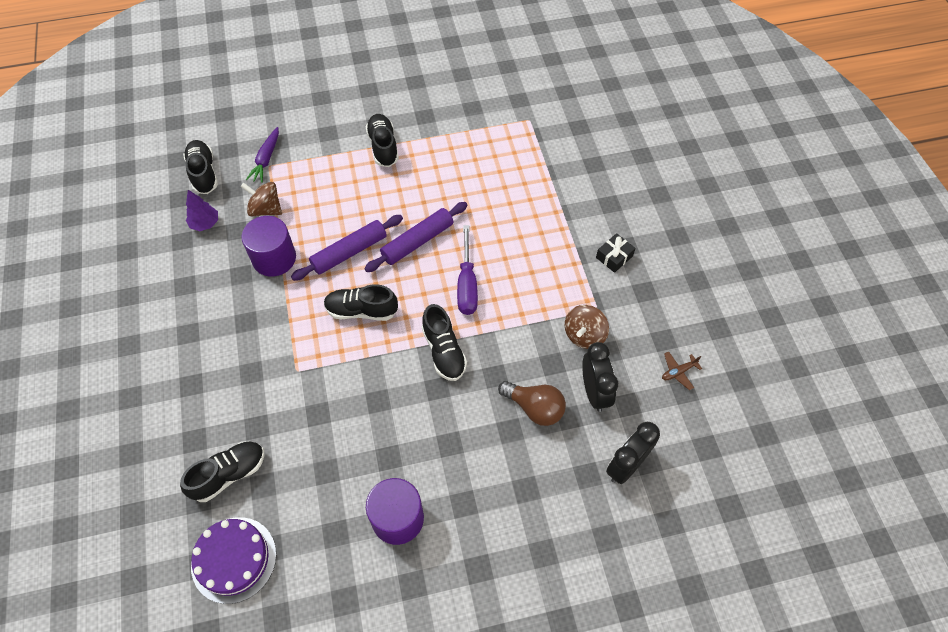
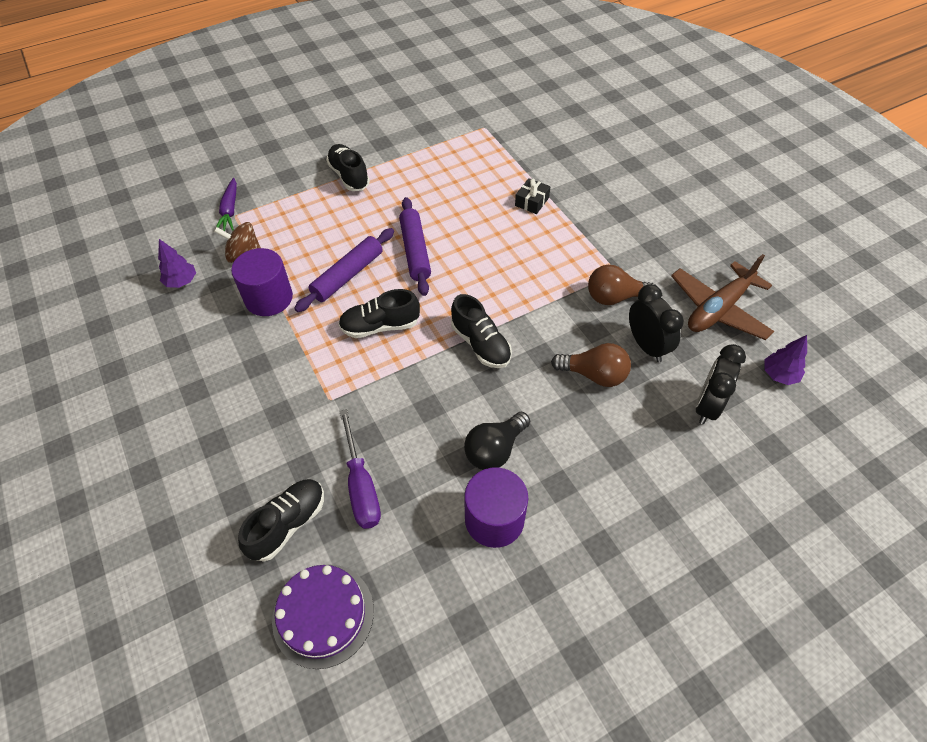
camera: 15 degrees left, 5 degrees down
black shoe [183,140,218,194] -> none
purple rolling pin [364,202,468,272] -> purple rolling pin turned 45 degrees counterclockwise [399,197,431,296]
purple screwdriver [457,225,478,315] -> purple screwdriver moved to [339,409,381,529]
brown spinning top [565,305,609,349] -> brown light bulb [588,265,656,305]
black gift [596,233,636,273] -> black gift moved to [515,178,550,214]
brown plane [662,351,702,390] -> brown plane [671,254,774,340], size x2.41
none -> black light bulb [464,412,530,470]
none -> purple tree [764,335,807,385]

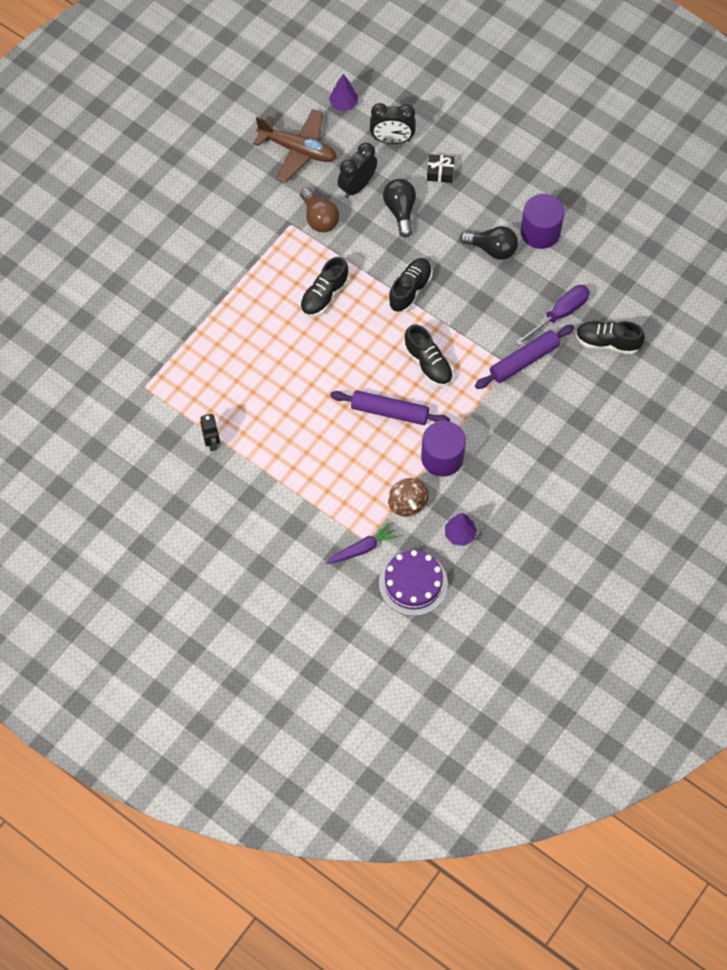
camera: 115 degrees left, 10 degrees up
purple cake [272,564,374,669] -> purple cake moved to [379,550,448,616]
black shoe [326,144,370,191] -> black shoe moved to [300,257,349,317]
purple rolling pin [399,197,431,296] -> purple rolling pin moved to [475,324,575,389]
black gift [515,178,550,214] -> black gift moved to [427,154,455,183]
brown light bulb [551,343,631,387] -> black light bulb [383,179,416,237]
none -> black robot [200,414,220,451]

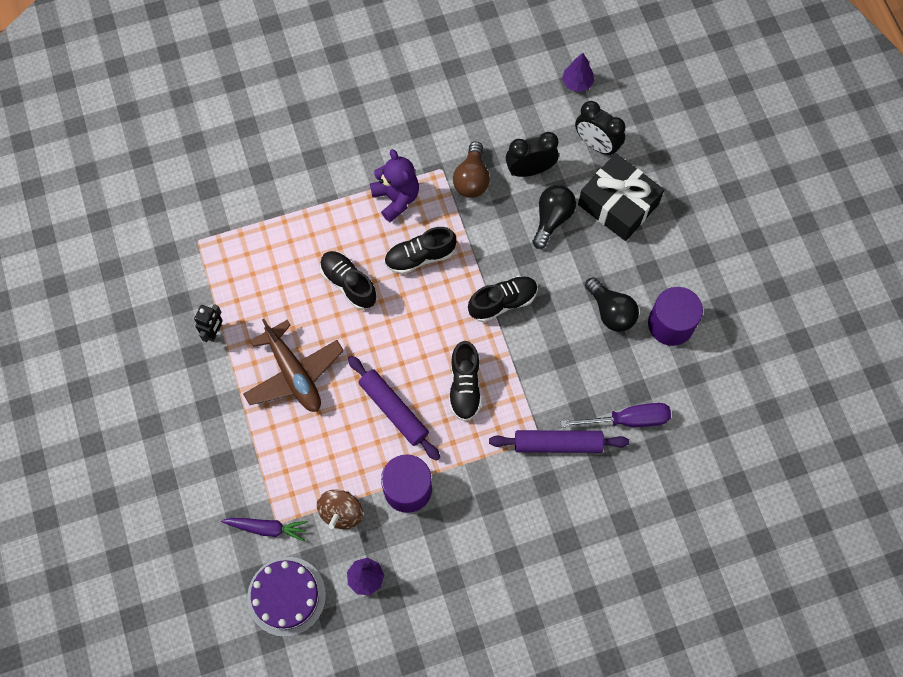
camera: 35 degrees right, 5 degrees up
brown plane [253,109,337,182] -> brown plane moved to [243,319,344,412]
black gift [427,154,455,183] -> black gift [578,153,664,241], size x2.14
black shoe [576,321,645,354] -> black shoe moved to [320,251,377,310]
none -> purple teddy bear [370,149,419,222]

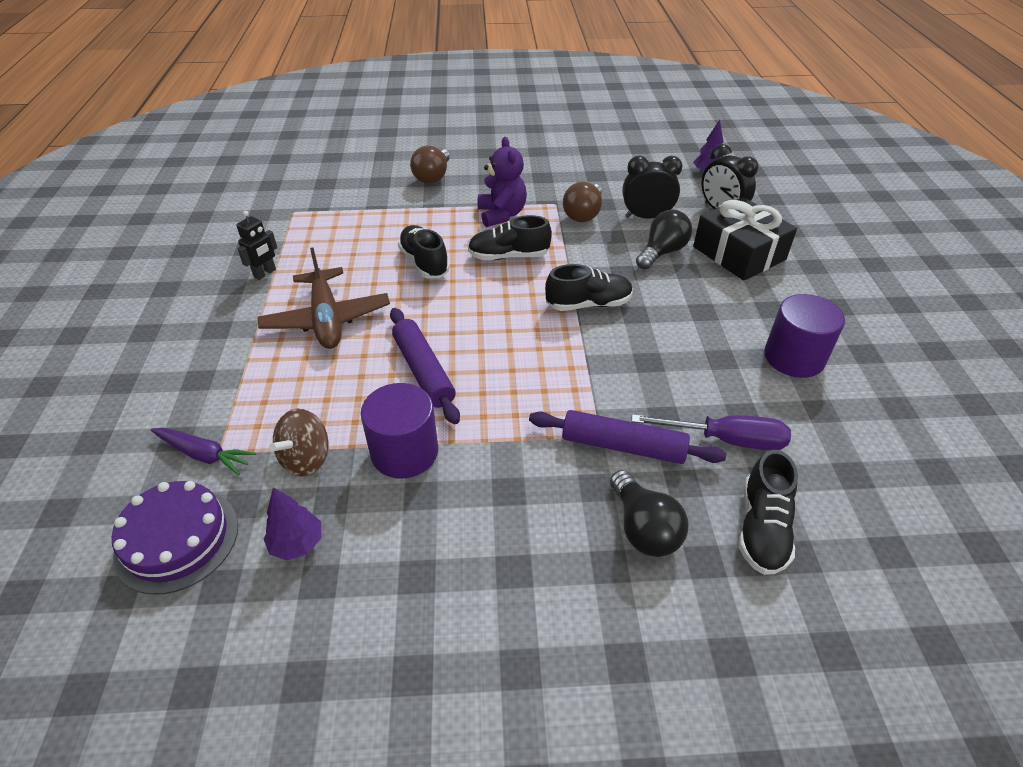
camera: 15 degrees right, 25 degrees down
black shoe [449,341,482,421] -> black shoe moved to [739,450,798,575]
black light bulb [585,277,639,332] -> black light bulb moved to [610,470,688,557]
none -> brown light bulb [410,146,450,184]

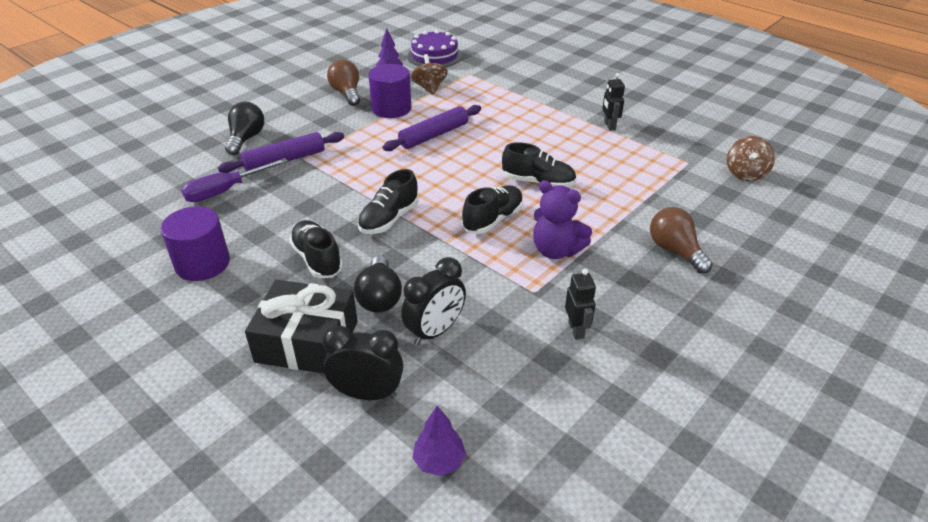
camera: 135 degrees right, 5 degrees down
purple carrot [151,428,256,475] -> none
brown plane [258,247,390,349] -> none
purple rolling pin [390,308,460,424] -> purple rolling pin turned 60 degrees counterclockwise [383,105,481,151]
brown light bulb [563,182,602,222] -> brown light bulb moved to [327,59,360,106]
black light bulb [610,470,688,557] -> black light bulb turned 75 degrees clockwise [225,102,264,155]
black shoe [739,450,798,575] -> black shoe moved to [289,220,343,278]
none -> black robot [565,269,596,340]
none -> brown spinning top [727,136,775,181]

